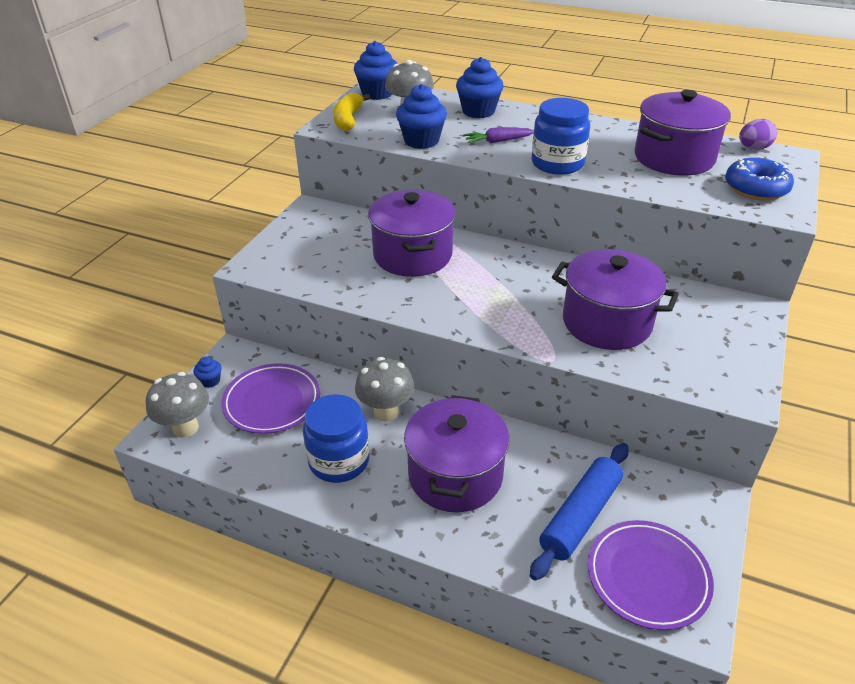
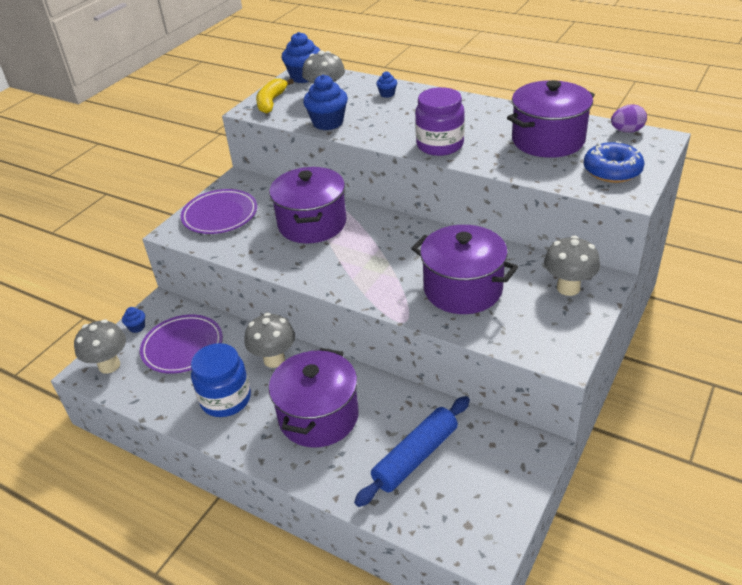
camera: 10 degrees right, 0 degrees up
blue cupcake [456,57,504,118] -> blue cupcake [376,71,397,98], size x0.50
purple carrot [463,127,534,143] -> none
blue jar [531,98,590,175] -> purple jar [415,87,465,156]
purple plate [588,520,714,630] -> purple plate moved to [180,189,257,234]
none -> grey mushroom [544,236,600,296]

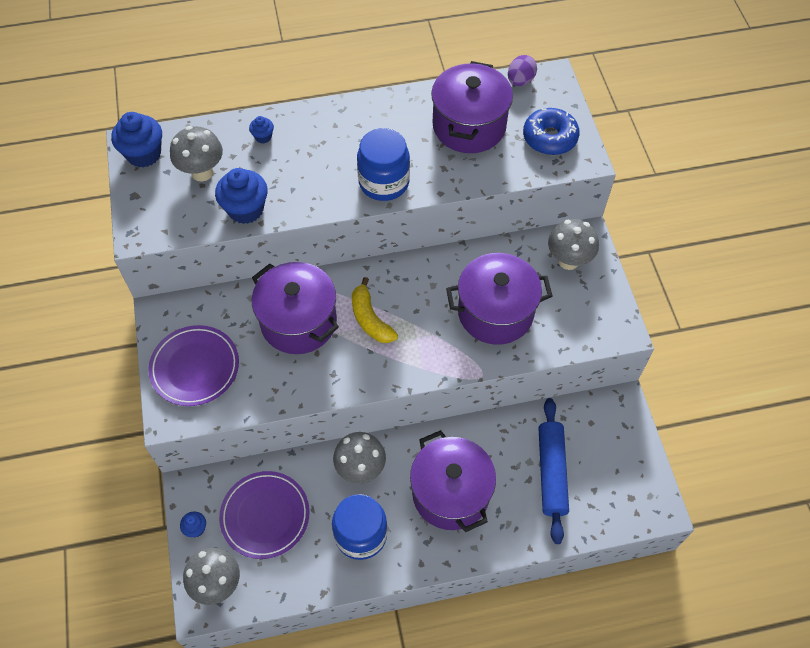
camera: 45 degrees left, 20 degrees up
yellow banana [256,78,294,113] -> yellow banana moved to [352,277,398,343]
purple jar [415,87,465,156] -> blue jar [357,128,410,201]

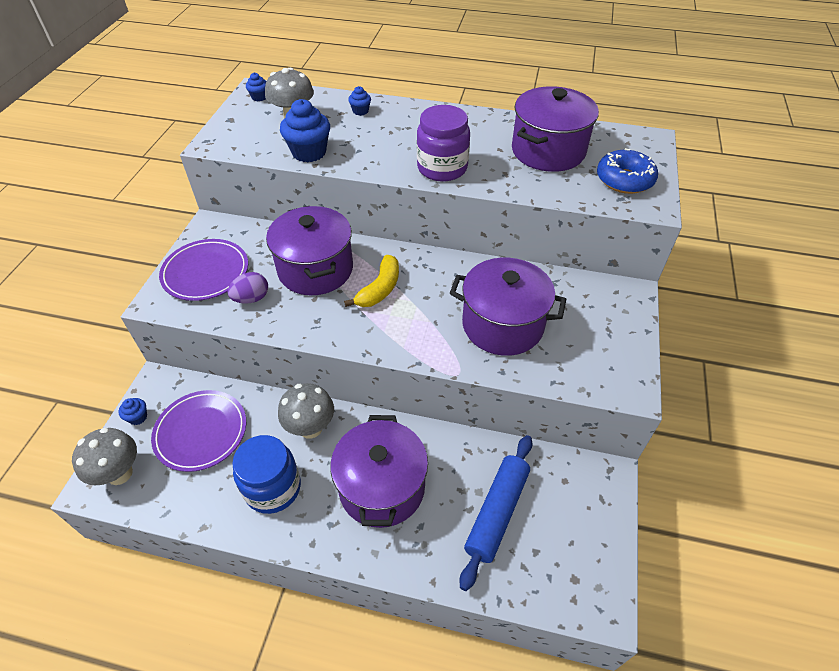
camera: 25 degrees right, 10 degrees down
blue cupcake [111,112,162,168] -> blue cupcake [246,73,266,101], size x0.50
yellow banana [352,277,398,343] -> yellow banana turned 150 degrees counterclockwise [344,255,399,307]
blue jar [357,128,410,201] -> purple jar [417,105,470,181]
purple egg [508,55,537,86] -> purple egg moved to [227,272,268,303]
grey mushroom [548,219,599,270] -> none

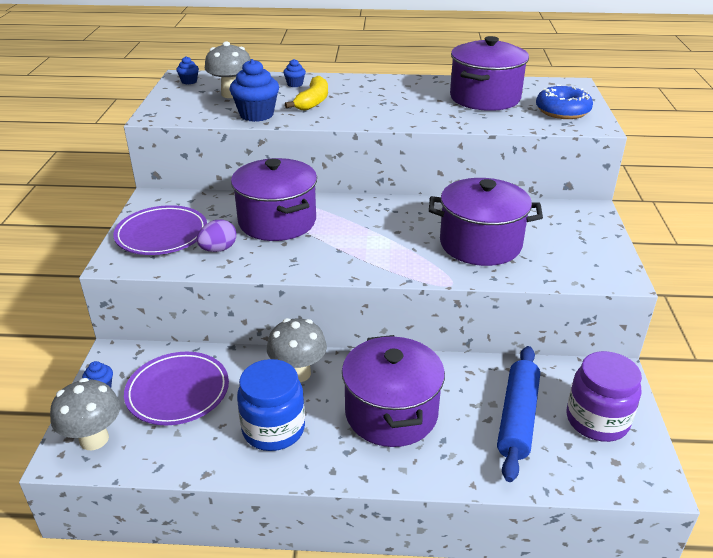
camera: 10 degrees left, 15 degrees down
yellow banana [344,255,399,307] -> yellow banana moved to [285,76,328,111]
purple jar [417,105,470,181] -> purple jar moved to [567,351,642,442]

